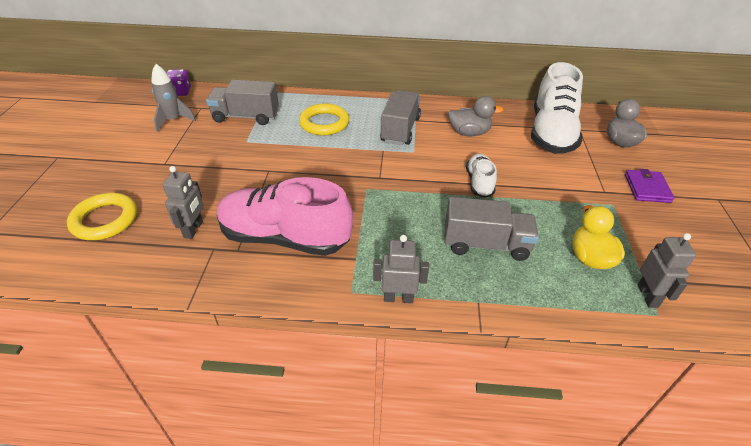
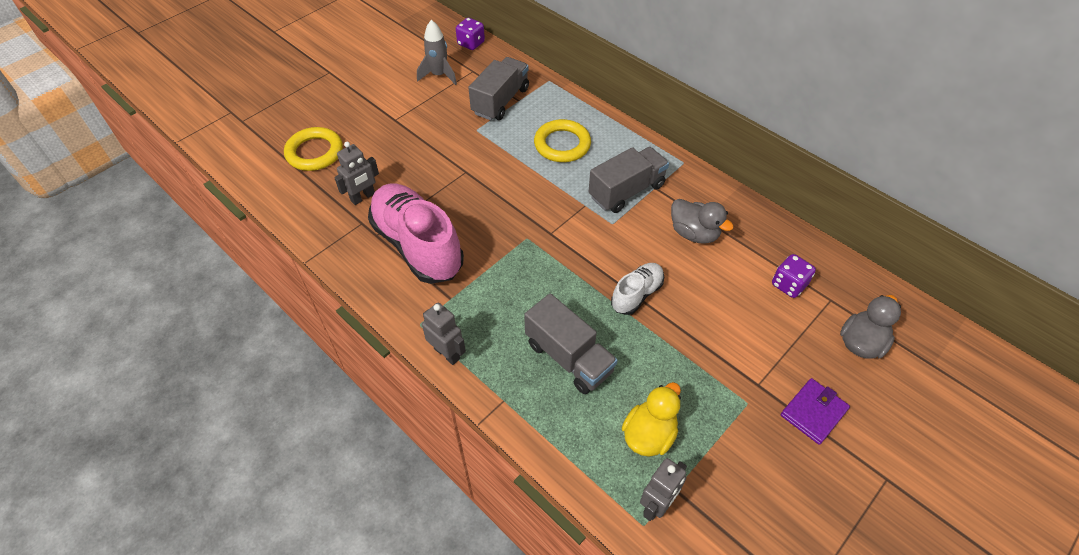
camera: 40 degrees right, 10 degrees up
grey truck [206,80,279,125] -> grey truck turned 75 degrees clockwise [468,57,529,120]
white shoe [531,62,583,154] -> purple dice [772,254,816,298]

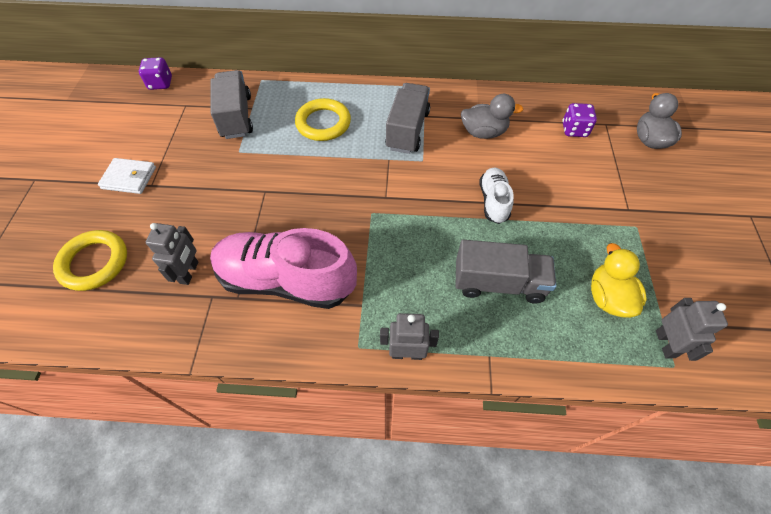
camera: 40 degrees left, 5 degrees up
grey rocket [417,20,457,85] -> none
purple wallet [781,378,850,445] -> none
none -> white wallet [98,158,156,194]

